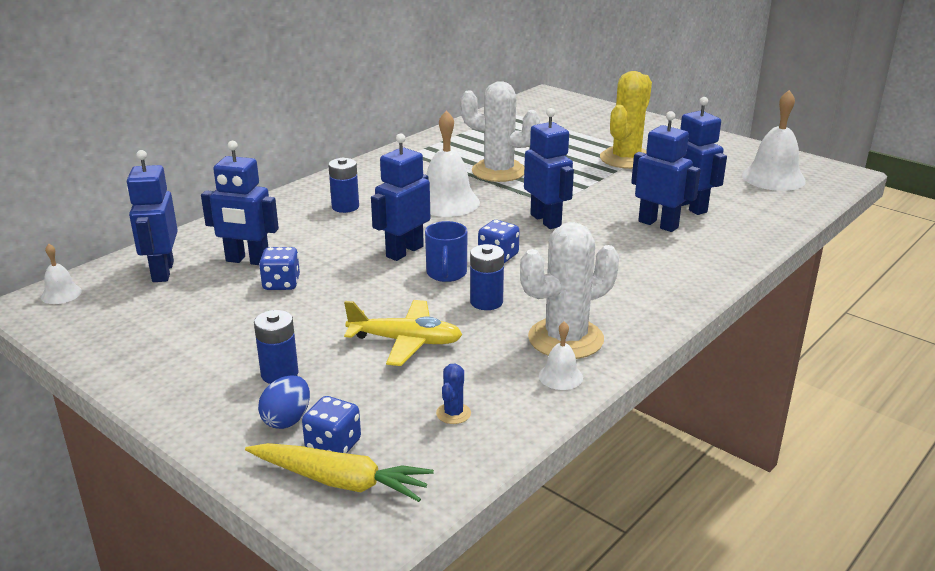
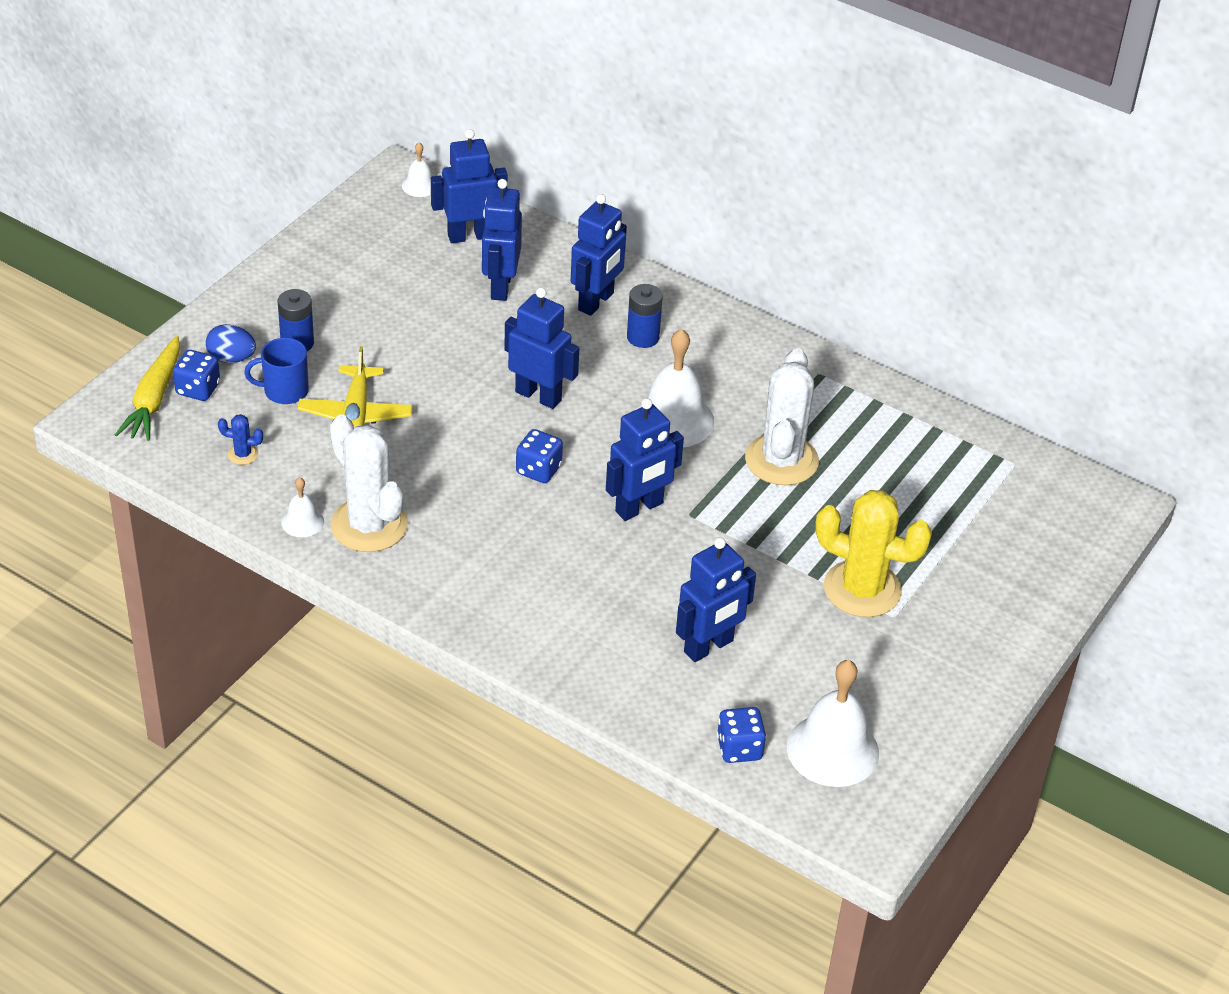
camera: 80 degrees right, 15 degrees up
blue dice [259,247,300,290] -> blue dice moved to [717,707,766,763]
blue mug [425,221,468,282] -> blue mug moved to [244,338,309,404]
blue battery [470,244,504,310] -> none
blue robot [631,111,701,232] -> blue robot moved to [571,194,627,316]

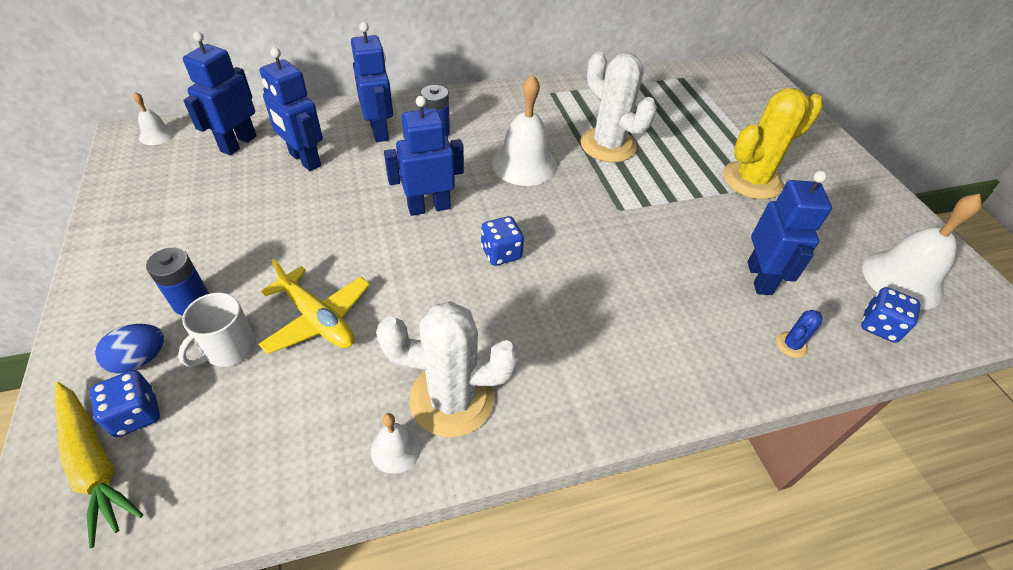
camera: 50 degrees left, 5 degrees up
blue cactus [218,414,263,465] -> blue cactus moved to [776,310,822,358]
blue mug [244,338,309,404] -> white mug [178,292,256,367]
blue robot [606,398,684,521] -> none

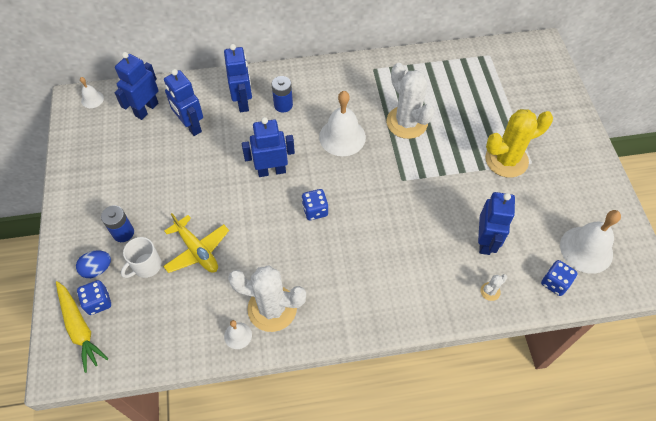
camera: 10 degrees right, 10 degrees up
blue cactus [776,310,822,358] -> white cactus [480,274,507,301]

